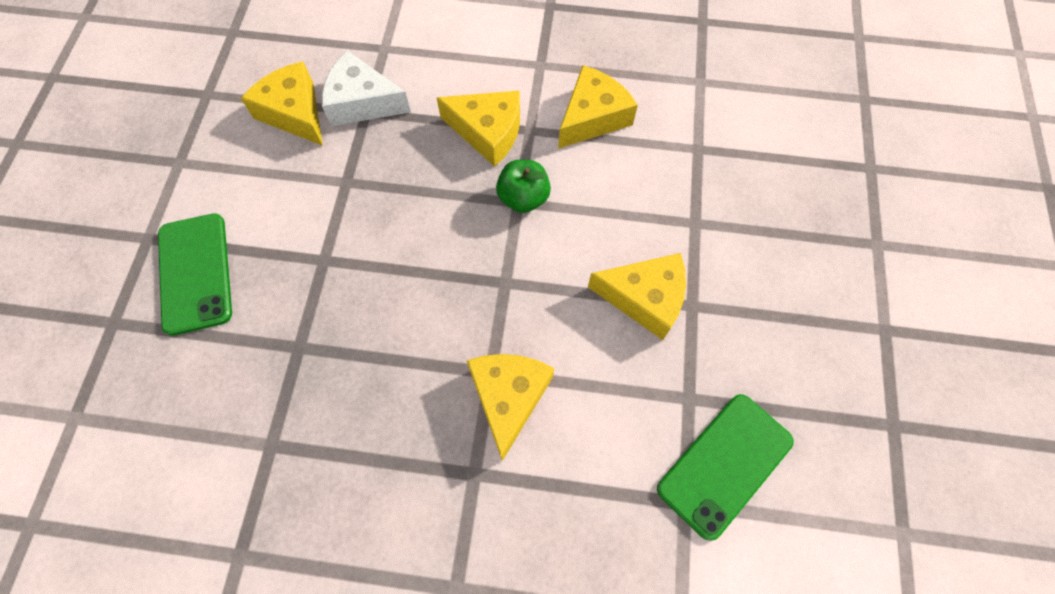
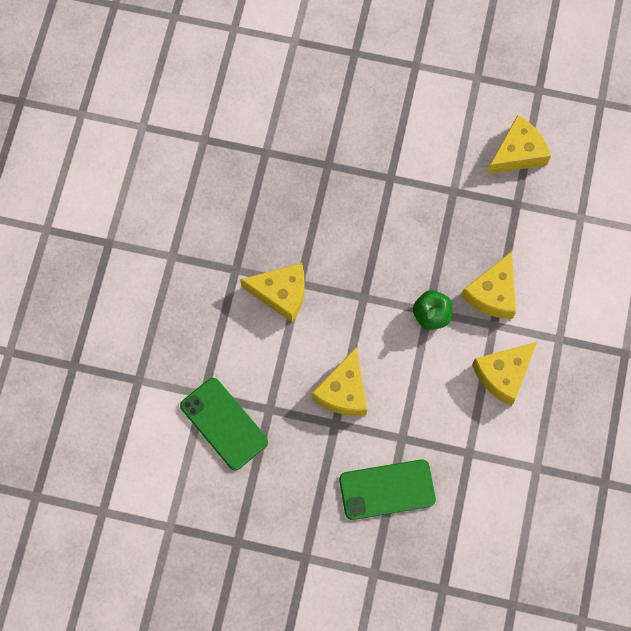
camera: 95 degrees right, 5 degrees up
green phone [158,213,232,336] -> green phone moved to [339,459,436,520]
white cheese [322,51,411,126] -> none
yellow cheese [558,65,638,149] -> yellow cheese turned 90 degrees clockwise [472,342,537,406]

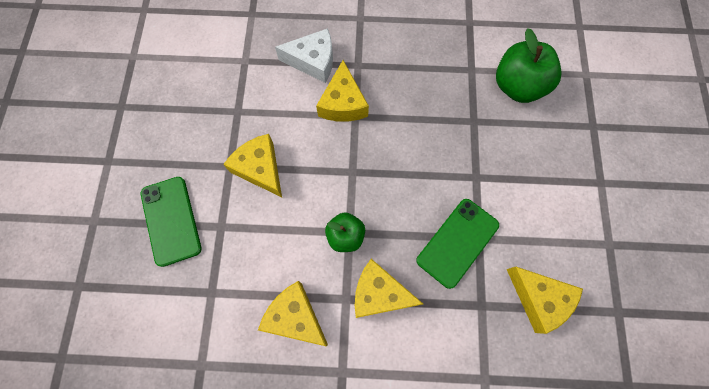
camera: 80 degrees right, 0 degrees up
green phone [180,378,268,470] -> green phone moved to [416,199,499,289]
yellow cheese [312,347,367,416] -> yellow cheese turned 45 degrees clockwise [223,134,282,197]
none -> white cheese [275,28,333,83]
none -> green apple [496,28,562,103]

